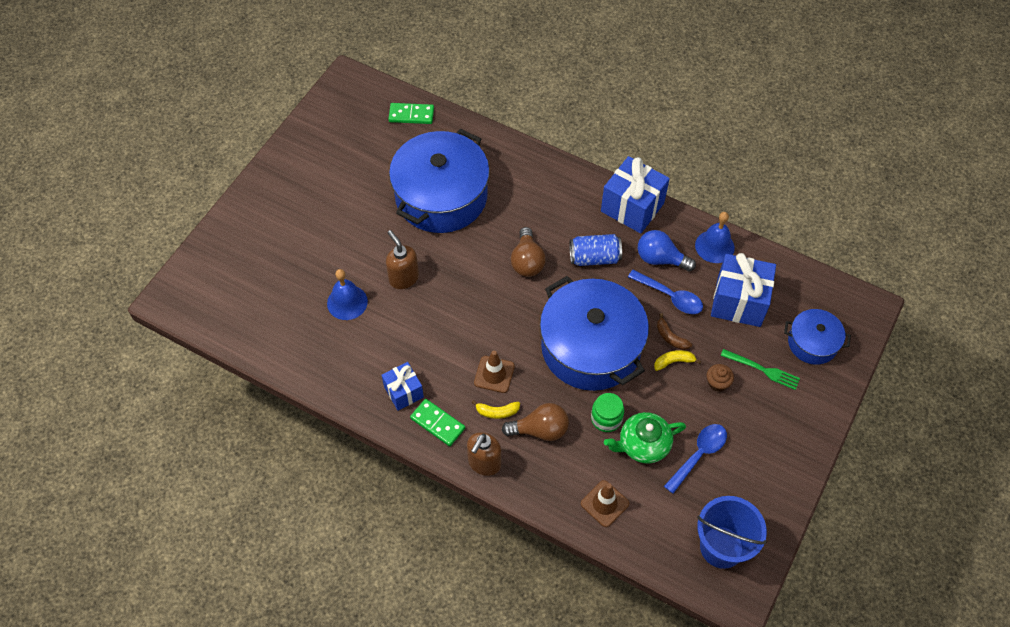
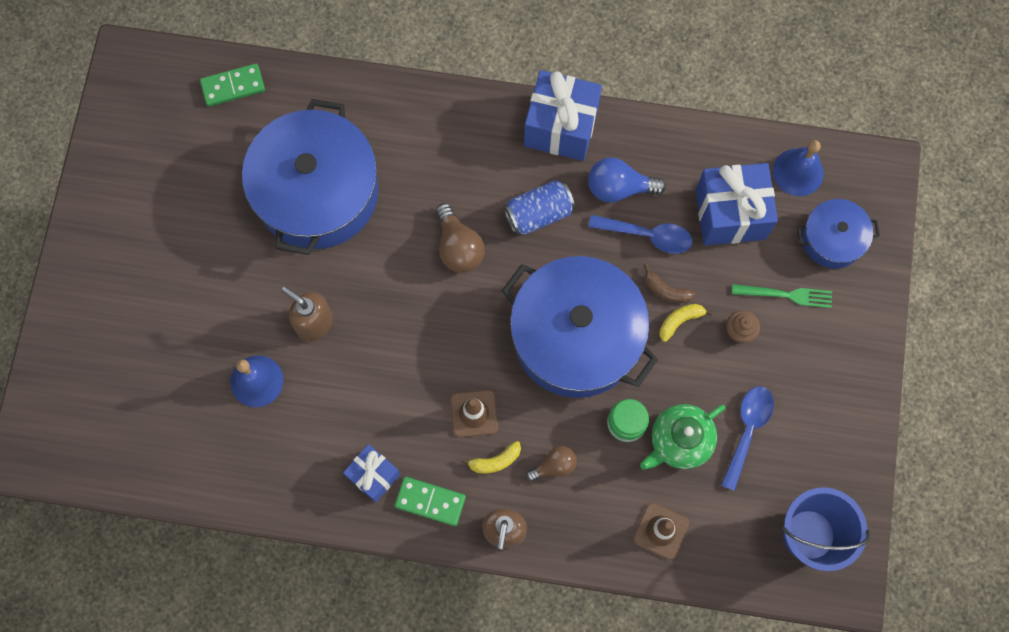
camera: 20 degrees left, 15 degrees up
brown light bulb [502,403,569,441] -> brown light bulb [526,446,577,481], size x0.64
blue bell [695,212,735,263] -> blue bell moved to [773,140,824,196]

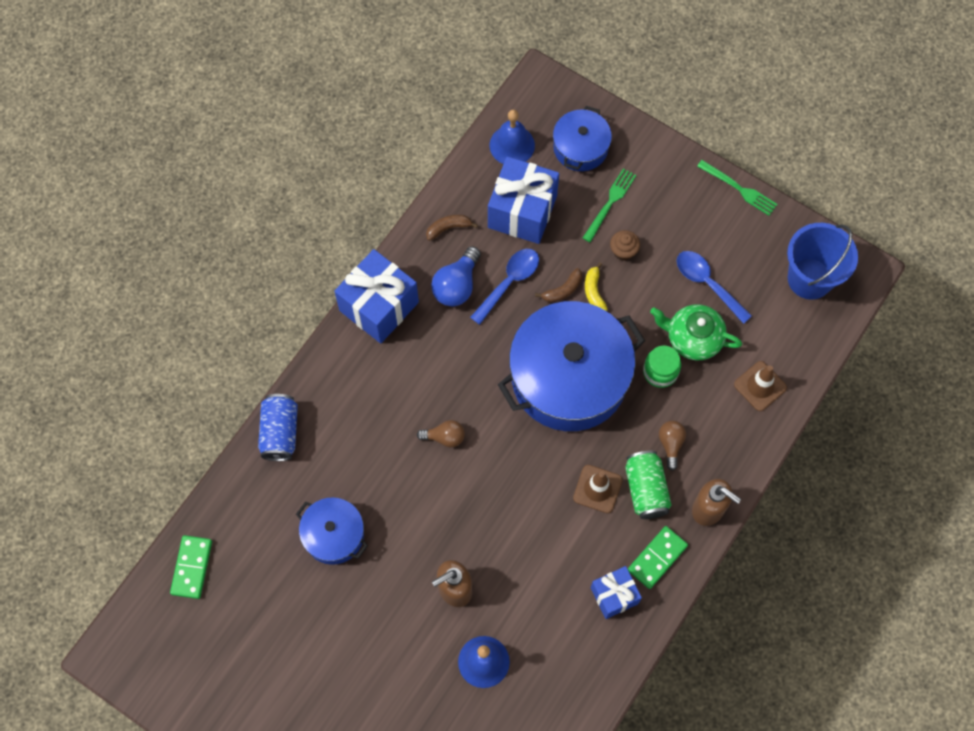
camera: 65 degrees left, 5 degrees down
blue pot [242,99,379,255] -> blue pot [296,497,368,565], size x0.50
brown light bulb [436,203,485,273] -> brown light bulb [417,420,465,448], size x0.64
yellow banana [461,441,521,474] -> green can [625,451,672,519]
blue can [503,180,575,235] -> blue can moved to [258,394,298,461]
green teapot [640,404,725,470] -> green teapot turned 120 degrees clockwise [650,304,742,360]
none -> brown banana [426,214,478,241]
none -> green fork [697,160,777,216]

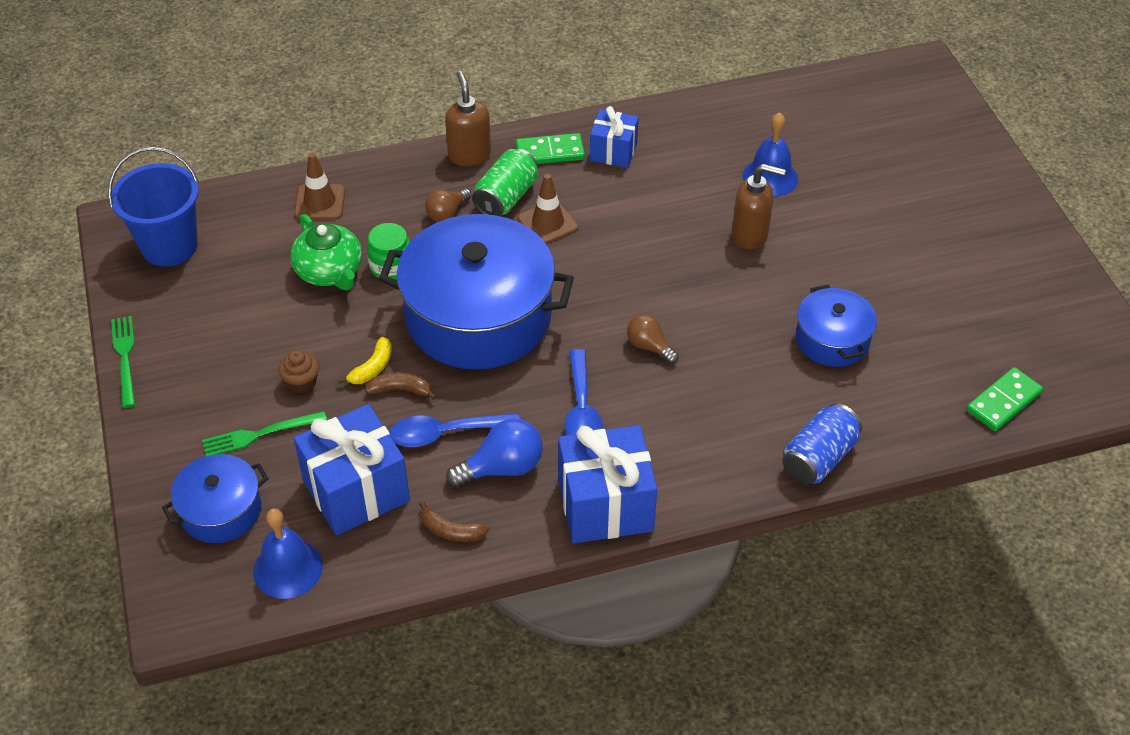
camera: 140 degrees left, 20 degrees down
blue spoon [677,251,752,324] -> blue spoon moved to [564,349,603,435]

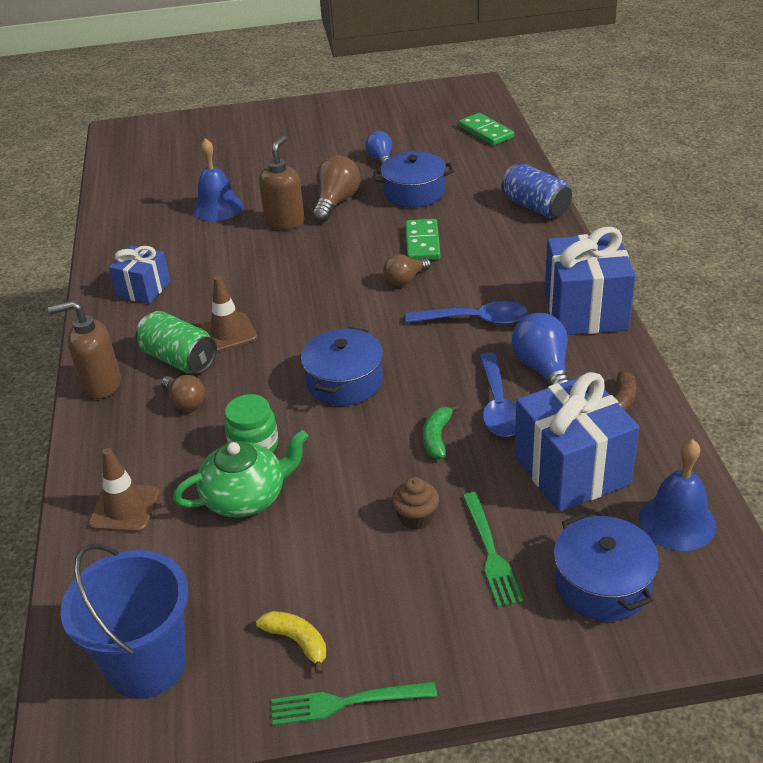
camera: 80 degrees left, 10 degrees down
yellow banana [338,336,392,384] -> yellow banana moved to [256,611,326,674]
brown banana [365,372,436,400] -> green banana [423,404,459,459]
blue pot [379,214,574,370] -> blue pot [301,327,383,406], size x0.50
green domino [516,133,585,164] -> green domino moved to [405,219,441,260]
none -> brown light bulb [313,155,360,222]
none -> blue light bulb [365,131,392,165]

